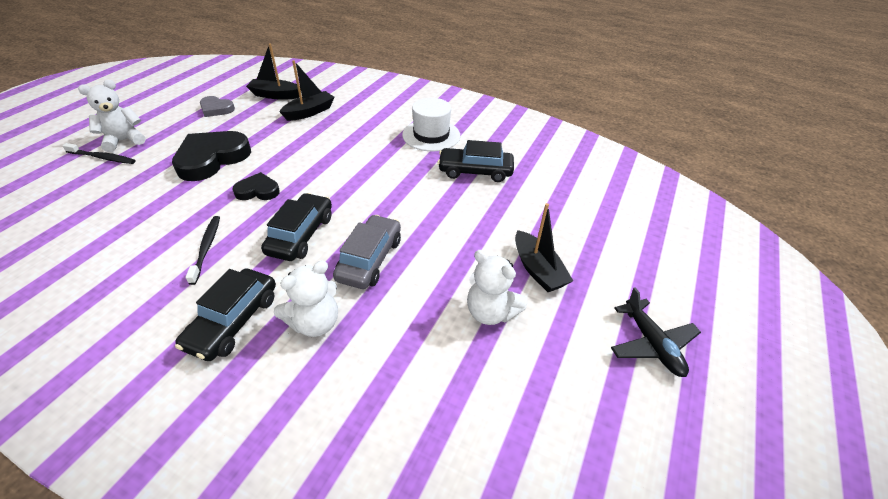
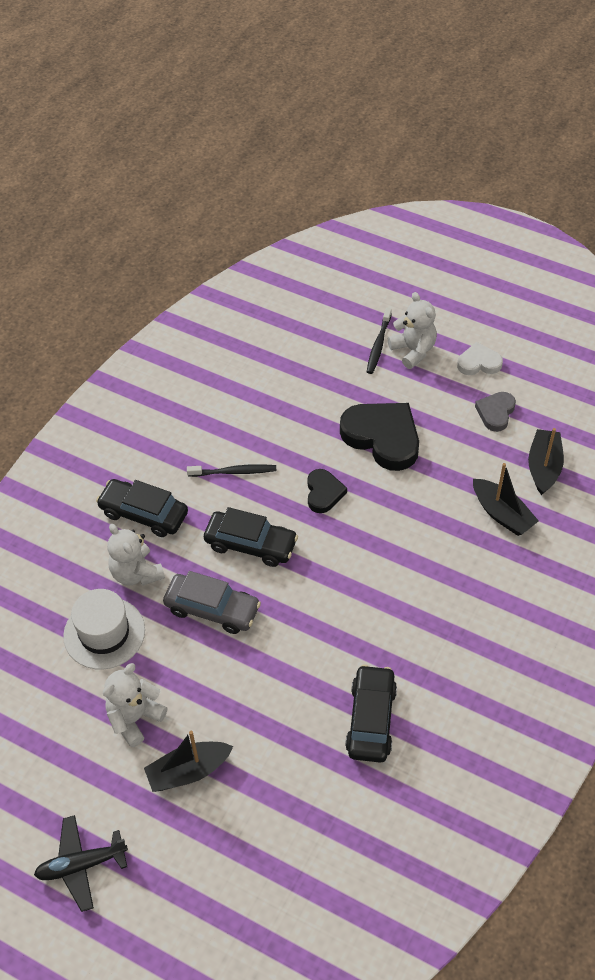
camera: 95 degrees right, 10 degrees up
white hat [402,98,460,151] -> white hat moved to [63,589,145,670]
none -> white heart [457,342,503,375]

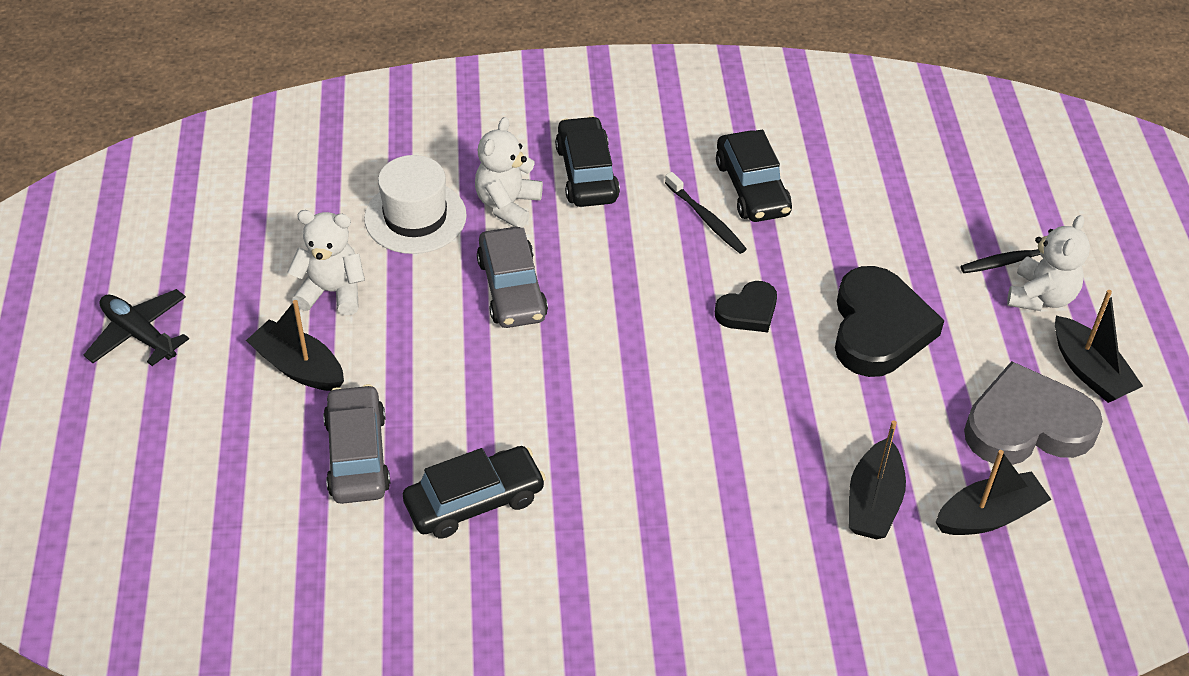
camera: 55 degrees right, 5 degrees down
black car [204,507,298,567] -> black car moved to [716,130,792,222]
white heart [457,342,503,375] -> black boat [1055,290,1143,403]
grey heart [475,392,516,432] -> grey heart [964,361,1103,465], size x1.86
none -> grey car [323,384,390,504]

